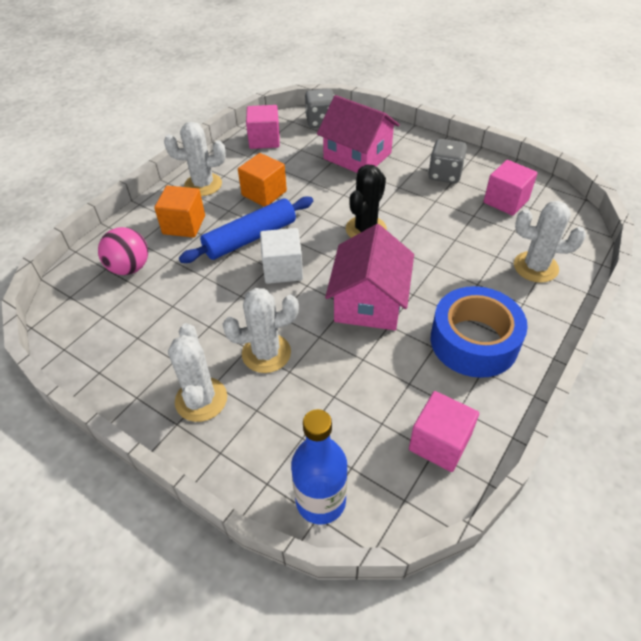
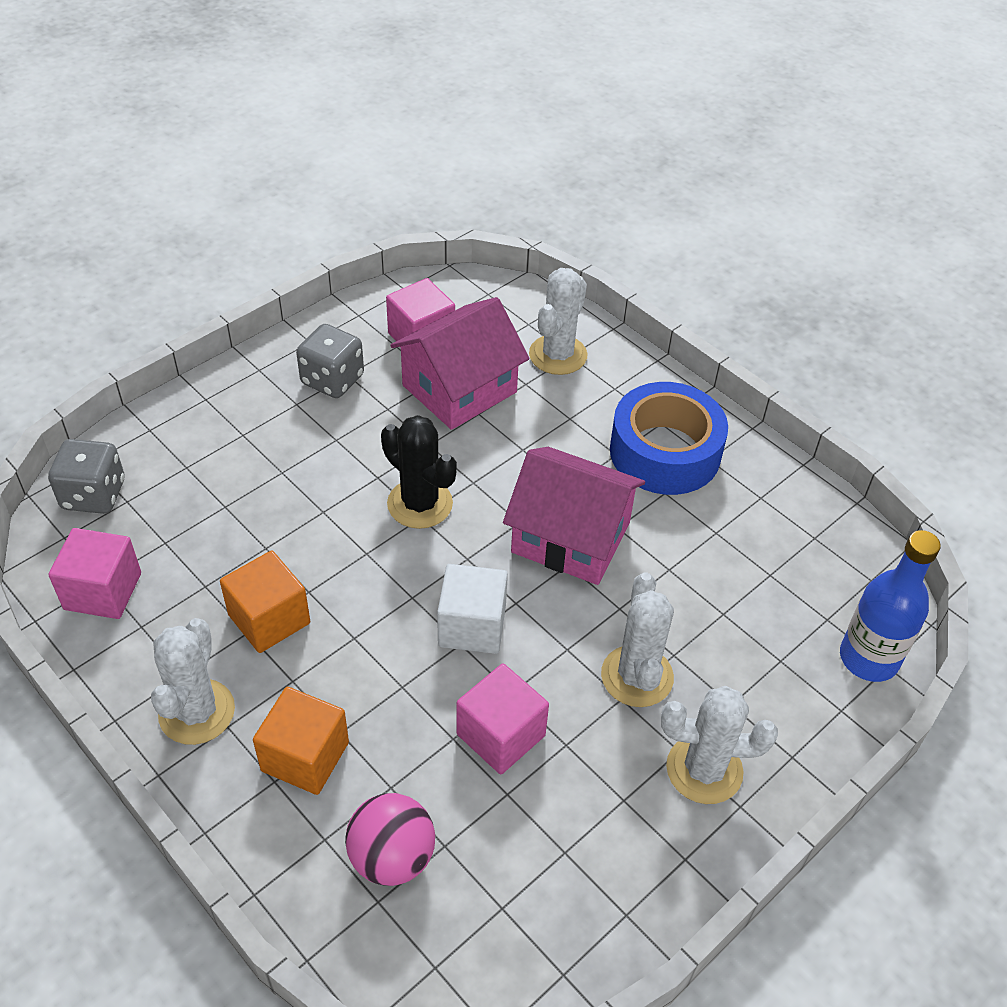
camera: 80 degrees left, 0 degrees up
blue rolling pin [179,196,313,263] -> none
pink house [317,95,400,173] -> pink house moved to [390,297,530,430]
pink cube [409,391,479,472] -> pink cube moved to [456,663,549,774]

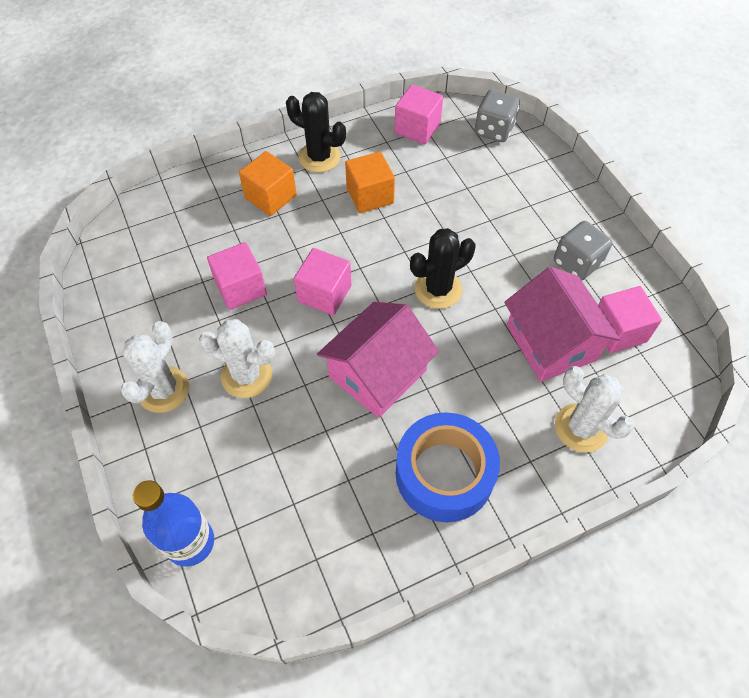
camera: 110 degrees right, 10 degrees up
white cactus [151,618,235,745] -> black cactus [286,92,346,173]
pink ball [345,793,435,886] -> none
white cube [437,564,508,654] -> pink cube [294,248,351,315]

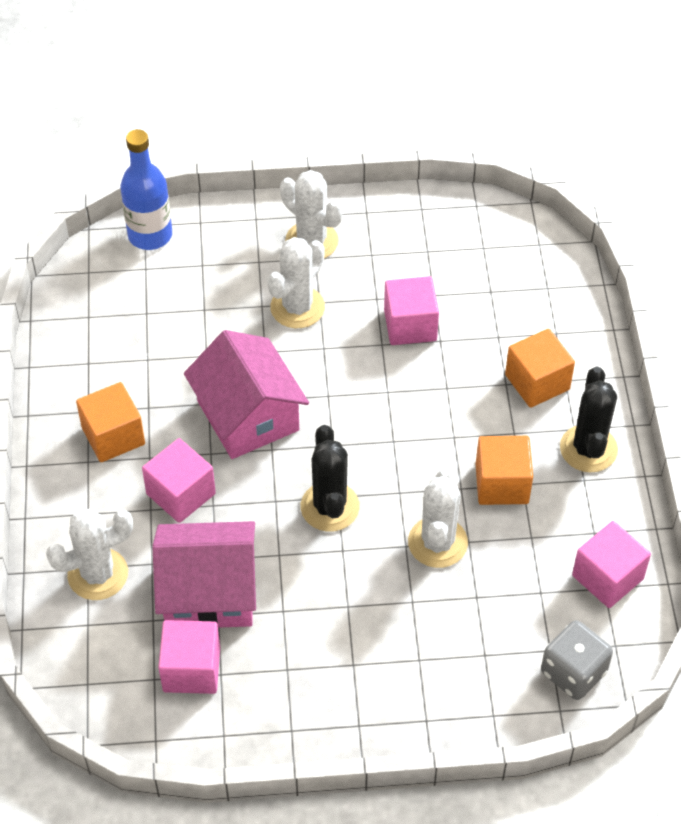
camera: 110 degrees right, 5 degrees down
black cactus [286,92,346,173] -> black cactus turned 45 degrees counterclockwise [560,367,618,472]
pink cube [294,248,351,315] -> pink cube moved to [142,438,216,523]
blue tape [396,412,500,522] -> orange cube [76,382,145,462]
grey dice [554,221,612,281] -> none
none -> white cactus [408,469,468,568]

